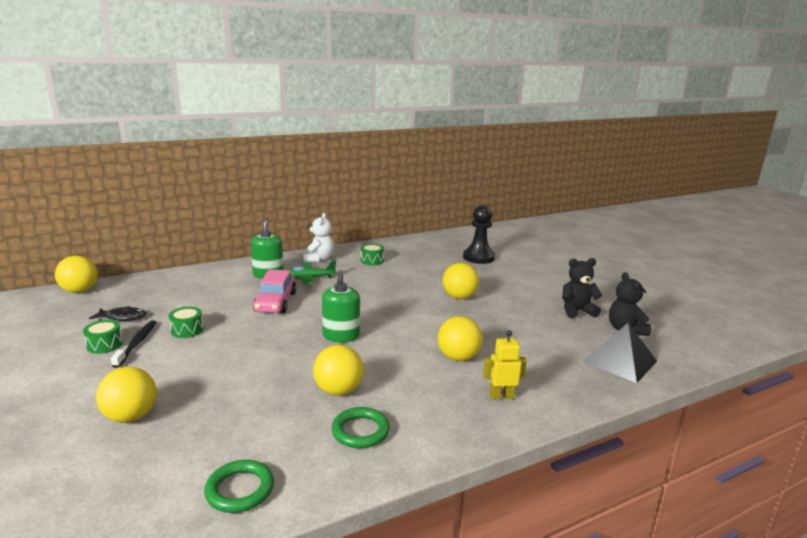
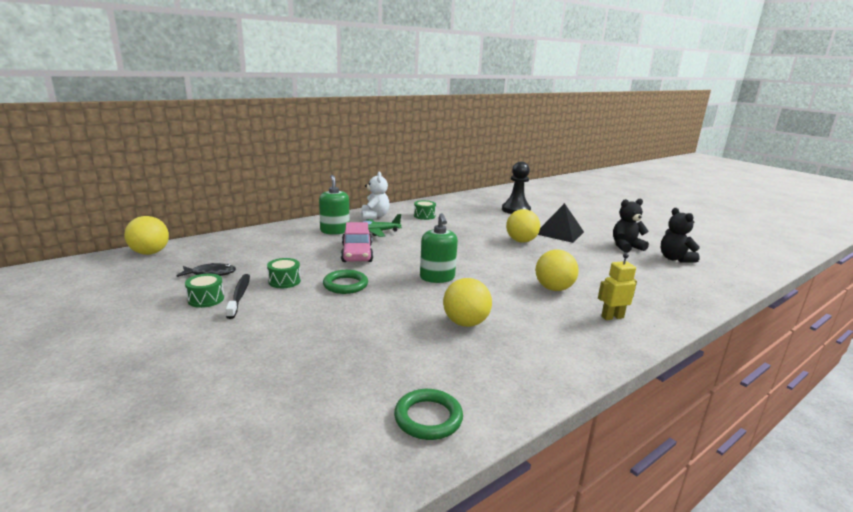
camera: 10 degrees left, 0 degrees up
yellow ball [96,367,157,423] -> none
green ring [331,407,390,448] -> green ring moved to [323,270,368,294]
black pyramid [583,323,657,383] -> black pyramid moved to [538,203,584,243]

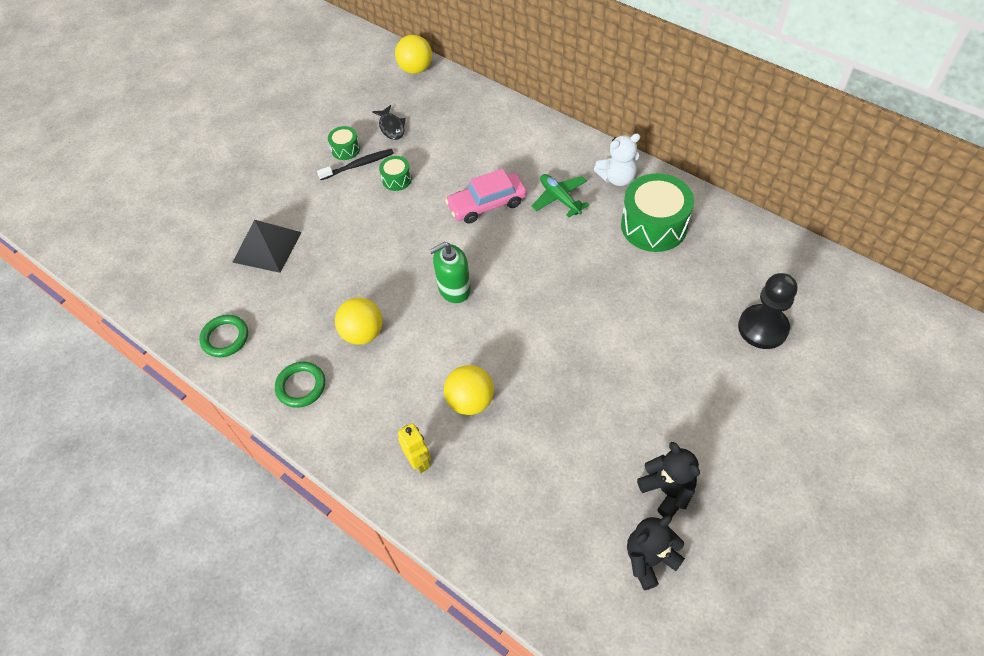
camera: 80 degrees right, 35 degrees up
green soap dispenser [319,175,349,235] -> none
green ring [323,270,368,294] -> green ring moved to [275,362,325,408]
green drum [414,200,436,220] -> green drum [621,173,694,252], size x2.08
yellow ball [506,209,540,243] -> none
black pyramid [538,203,584,243] -> black pyramid moved to [232,220,302,273]

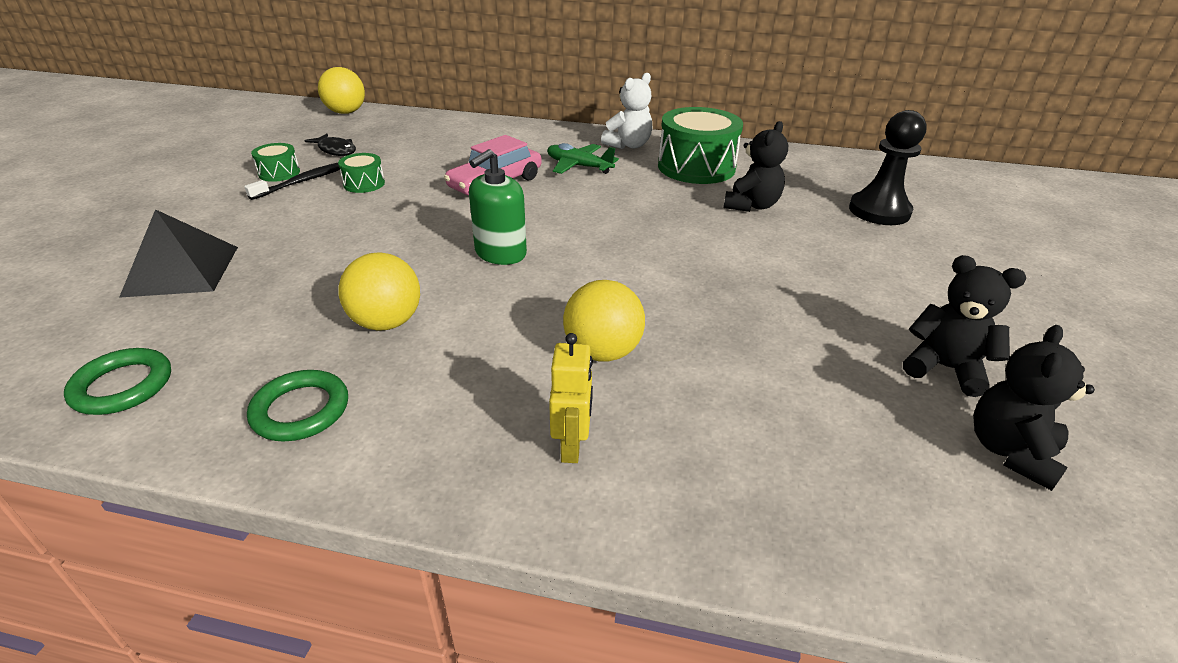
camera: 30 degrees left, 20 degrees down
yellow robot [398,423,431,473] -> yellow robot turned 60 degrees clockwise [549,333,593,463]
none -> black teddy bear [724,121,788,212]

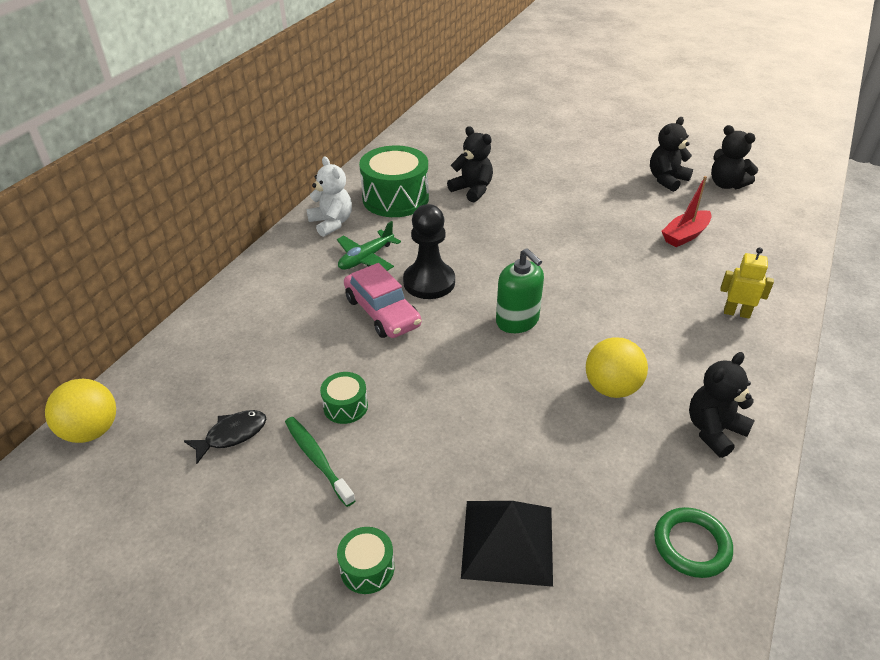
camera: 75 degrees left, 5 degrees up
black toothbrush [244,163,340,200] -> green toothbrush [285,417,356,507]
green ring [247,370,348,441] -> black teddy bear [689,352,755,458]
green drum [251,143,300,182] -> green drum moved to [337,527,394,594]
yellow ball [563,280,645,362] -> none
black pawn [849,110,927,225] -> black pawn moved to [403,204,455,299]
none -> red boat [661,176,712,247]

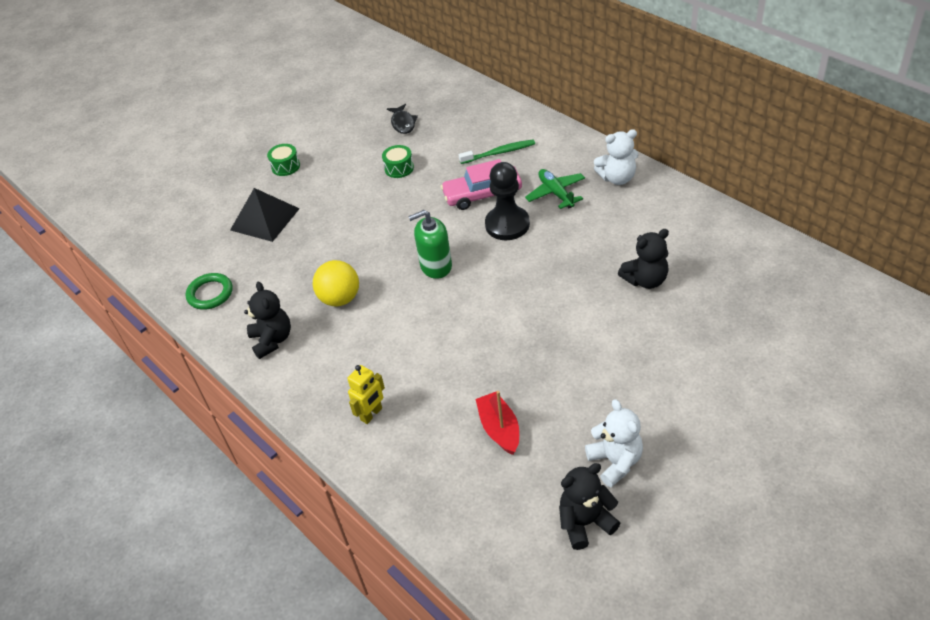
camera: 115 degrees right, 5 degrees up
yellow ball [45,379,116,443] -> none
green toothbrush [285,417,356,507] -> green toothbrush moved to [459,139,535,164]
green drum [359,145,429,217] -> none
black teddy bear [650,117,693,192] -> white teddy bear [585,399,643,487]

